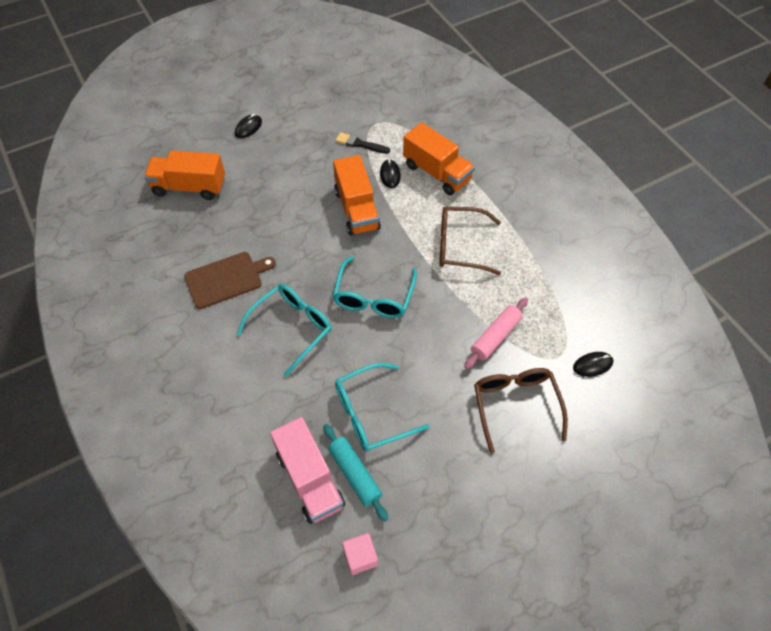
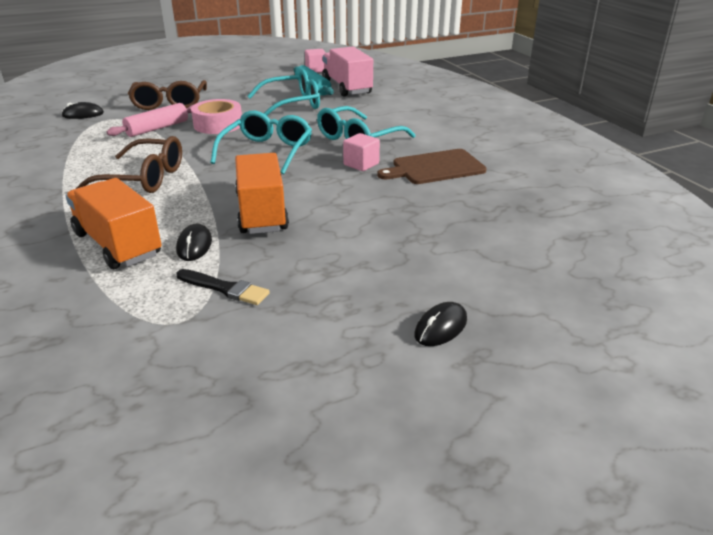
camera: 175 degrees left, 25 degrees down
orange truck [144,150,225,200] -> none
none -> pink tape [191,99,242,134]
none -> pink cube [343,133,380,171]

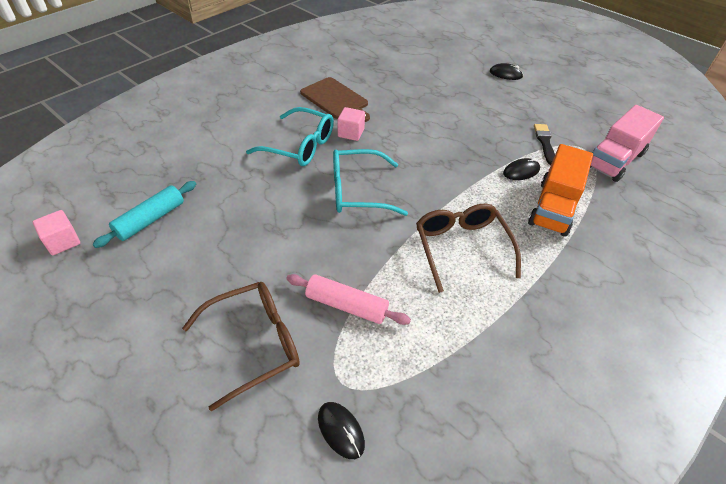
camera: 115 degrees left, 15 degrees up
pink tape [191,99,242,134] -> none
orange truck [235,153,289,234] -> none
turquoise glasses [247,69,320,116] -> none
pink truck [322,47,373,97] -> pink truck moved to [590,105,664,182]

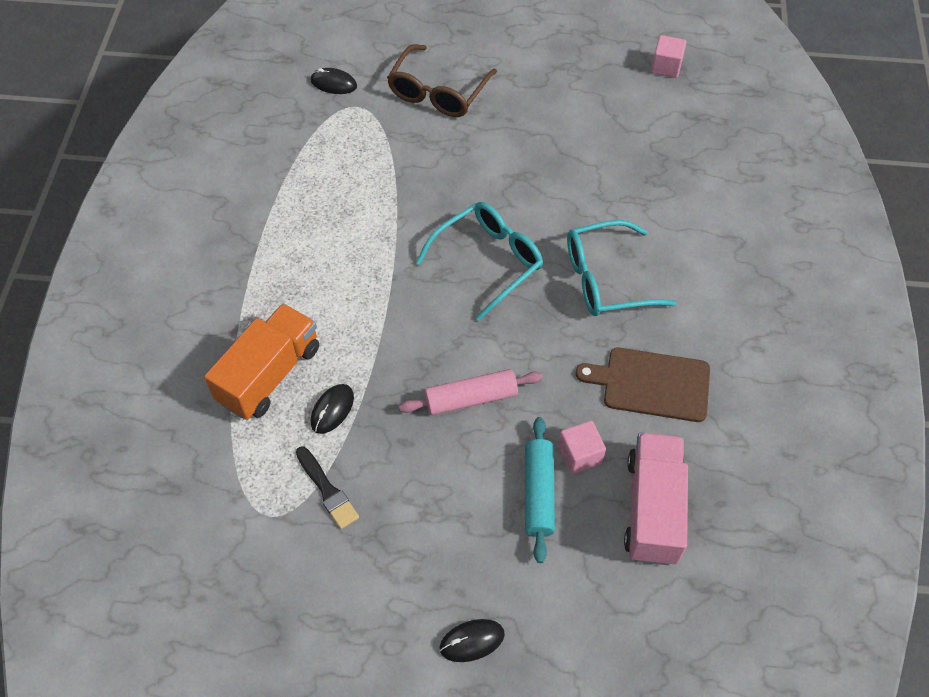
camera: 145 degrees right, 10 degrees up
turquoise rolling pin [92,181,196,248] -> turquoise rolling pin moved to [525,417,555,563]
pink rolling pin [286,274,411,325] -> pink rolling pin moved to [399,369,543,415]
pink cube [338,107,365,141] -> pink cube moved to [558,421,606,474]
brown glasses [416,203,521,293] -> none
orange truck [528,144,593,237] -> orange truck turned 45 degrees clockwise [204,303,319,420]
pink truck [590,105,664,182] -> pink truck moved to [624,432,688,565]

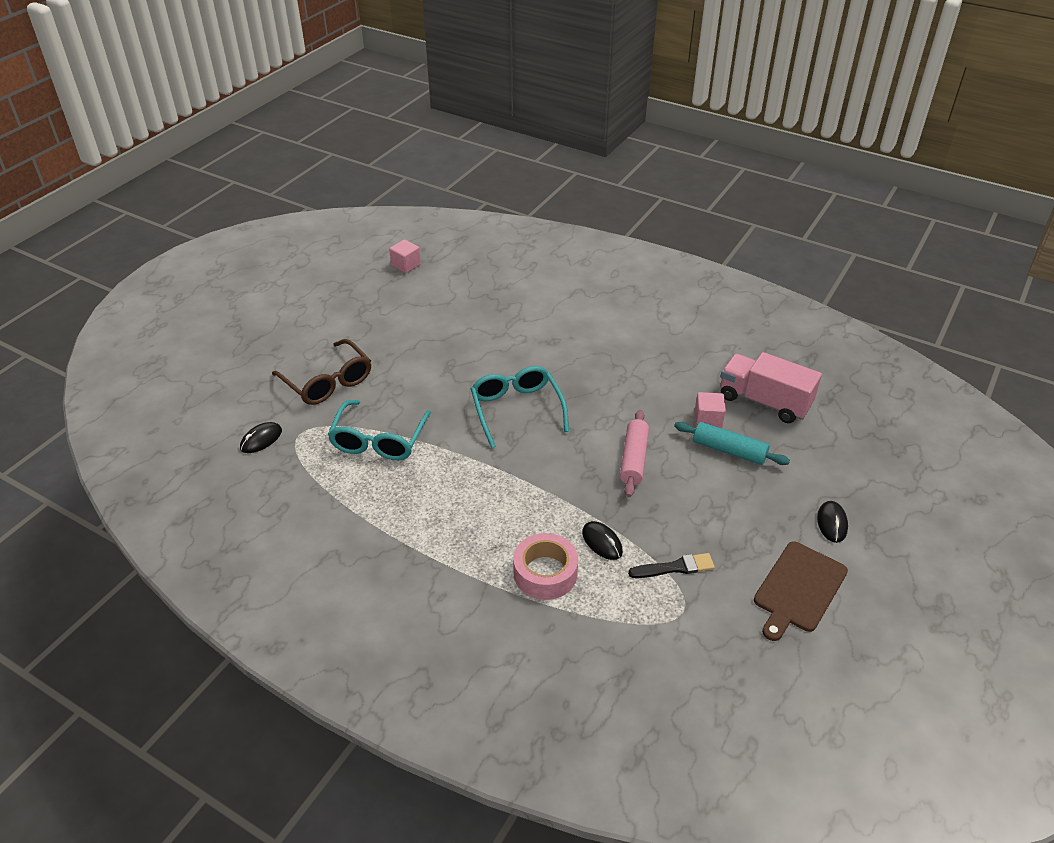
camera: 65 degrees left, 15 degrees down
orange truck [204,303,319,420] -> pink tape [513,533,578,600]
turquoise glasses [567,220,677,316] -> turquoise glasses moved to [328,400,431,460]
brown cutting board [576,348,710,422] -> brown cutting board moved to [754,541,848,641]

